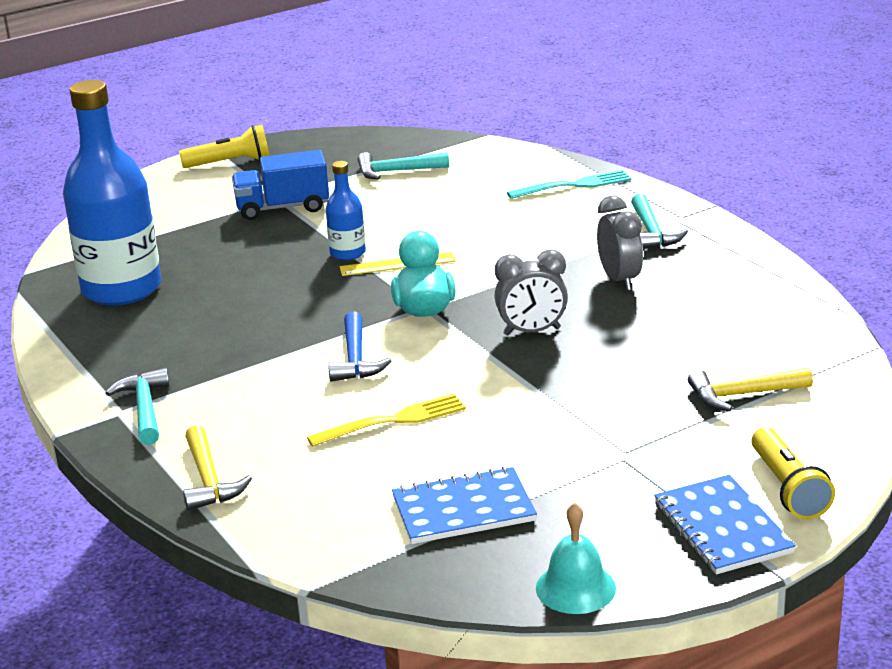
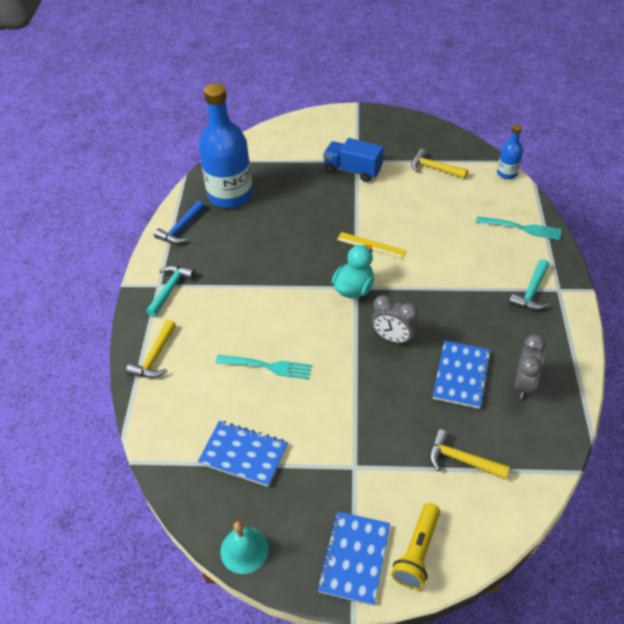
camera: 35 degrees right, 20 degrees up
yellow flashlight [179,125,269,168] -> none
yellow fork [307,394,466,447] -> turquoise fork [216,355,312,379]
blue bottle [326,161,366,260] -> blue bottle moved to [497,124,523,179]
blue hammer [328,311,391,382] -> blue hammer moved to [154,201,205,244]
turquoise hammer [358,152,449,180] -> yellow hammer [411,149,468,179]
grey clock [597,196,643,291] -> grey clock moved to [514,334,546,399]
none -> blue notebook [433,341,491,409]

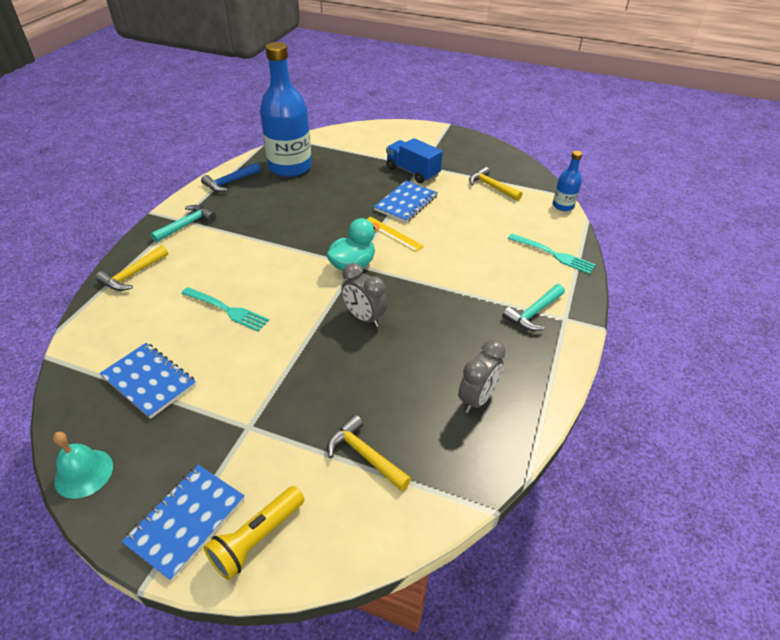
camera: 15 degrees right, 5 degrees down
blue notebook [433,341,491,409] -> blue notebook moved to [374,181,438,223]

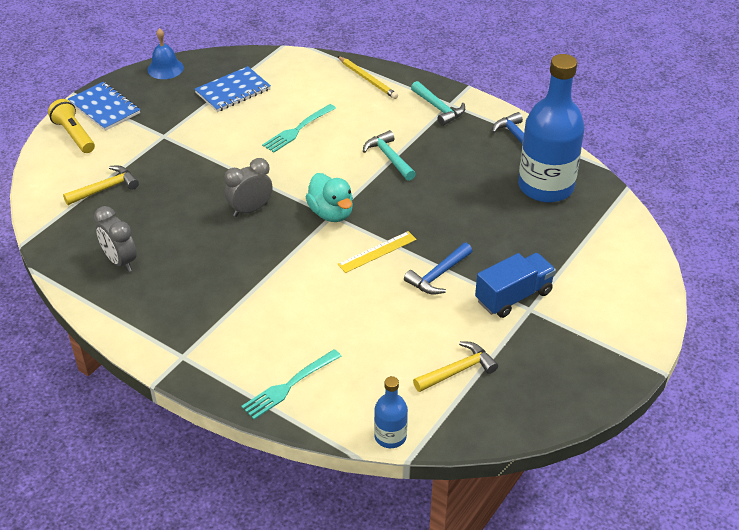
camera: 105 degrees right, 0 degrees up
turquoise bell [53,432,113,499] -> blue bell [147,28,184,79]
yellow hammer [96,245,168,291] -> yellow pencil [338,56,398,99]
blue notebook [374,181,438,223] -> blue hammer [404,243,472,295]
turquoise hammer [502,284,565,331] -> turquoise hammer moved to [363,130,416,181]

